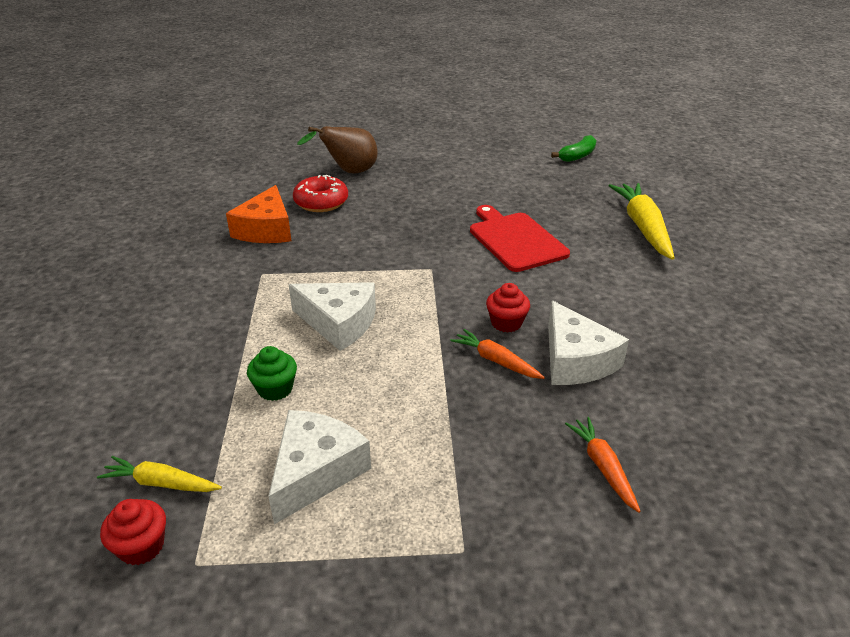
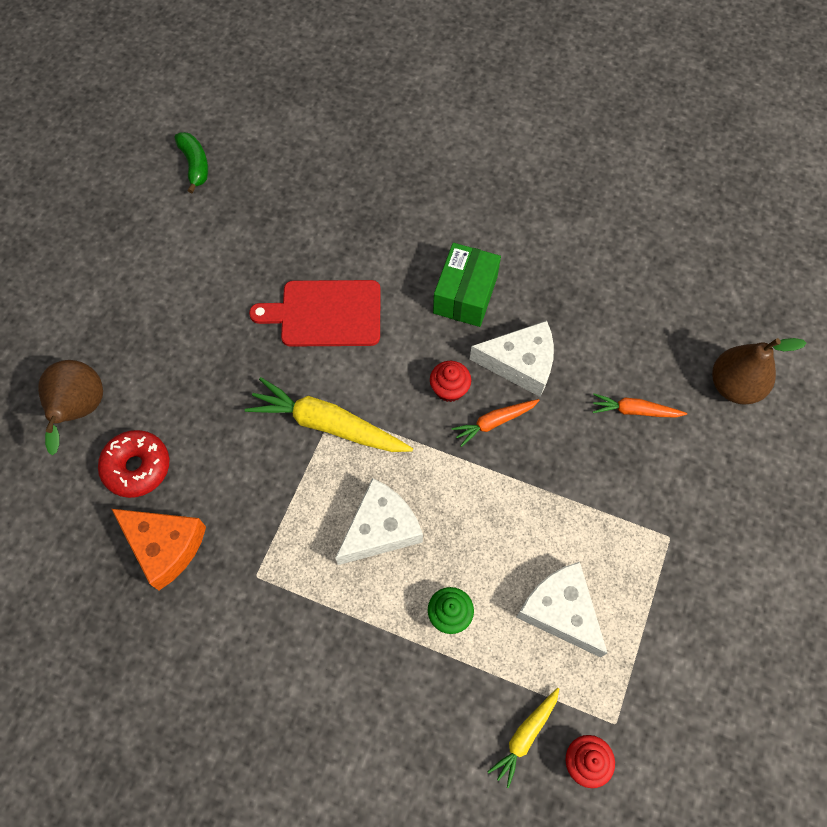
camera: 65 degrees left, 30 degrees up
yellow carrot [608,183,674,260] -> yellow carrot moved to [245,377,413,452]
none -> green box [433,243,501,327]
none -> brown pear [712,338,807,405]

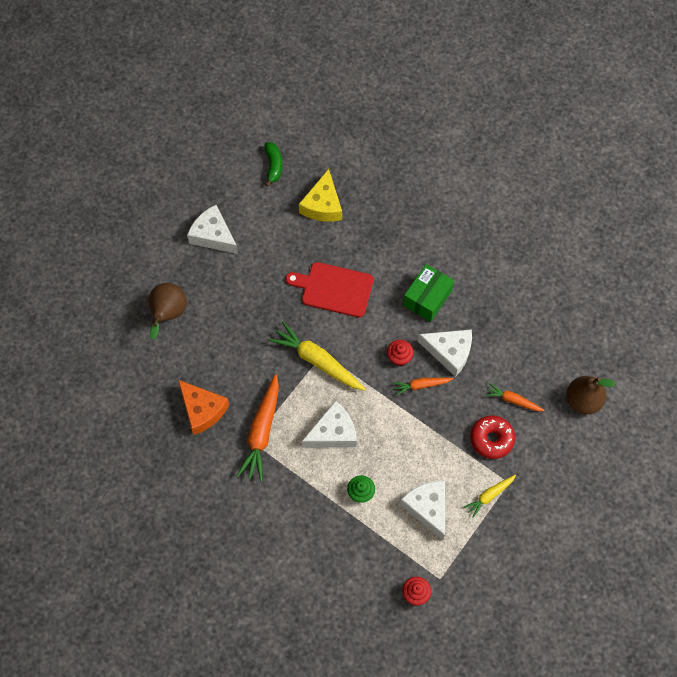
camera: 15 degrees right, 0 degrees up
red donut [98,430,169,498] -> red donut moved to [470,416,515,459]
yellow carrot [488,688,559,788] -> yellow carrot moved to [464,475,516,518]
none -> white cheese [187,205,238,254]
none -> orange carrot [237,374,279,482]
none -> yellow cheese [299,169,342,221]

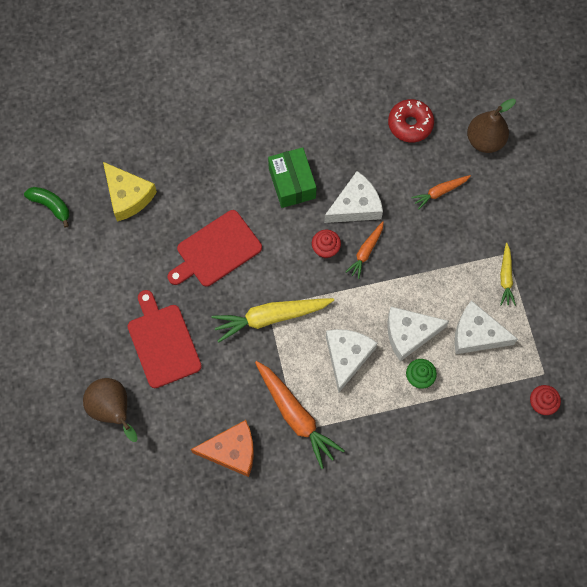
camera: 50 degrees left, 5 degrees up
white cheese [187,205,238,254] -> white cheese moved to [387,307,449,362]
red donut [470,416,515,459] -> red donut moved to [388,99,434,143]
none -> red cutting board [128,290,202,388]

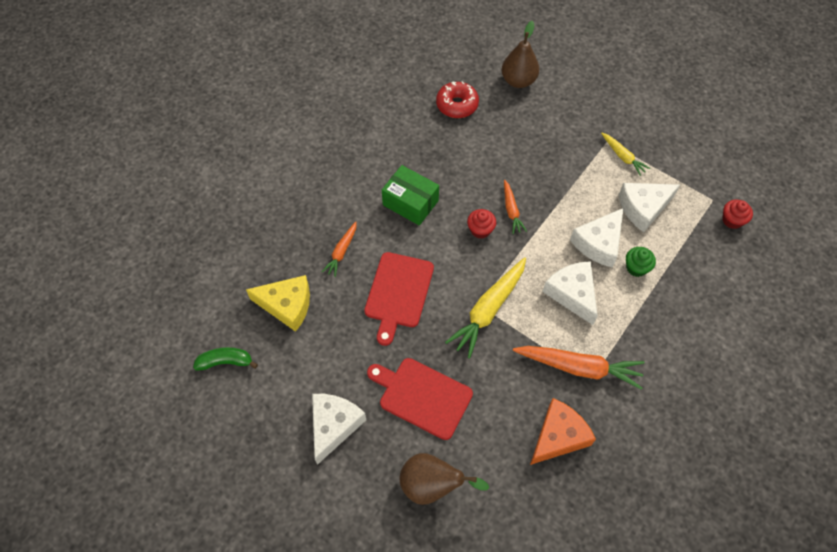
camera: 40 degrees left, 10 degrees down
white cheese [324,171,383,223] -> white cheese moved to [312,394,366,465]
orange carrot [411,175,471,210] -> orange carrot moved to [322,221,357,277]

